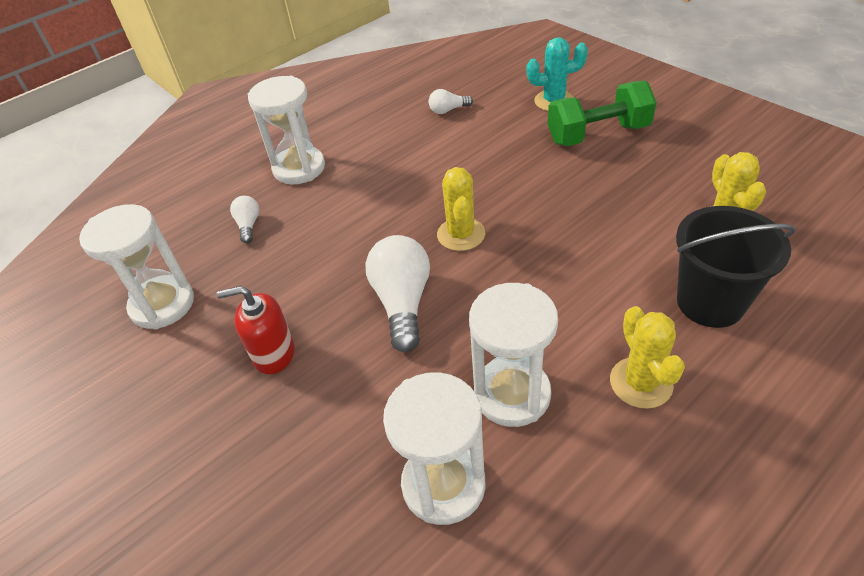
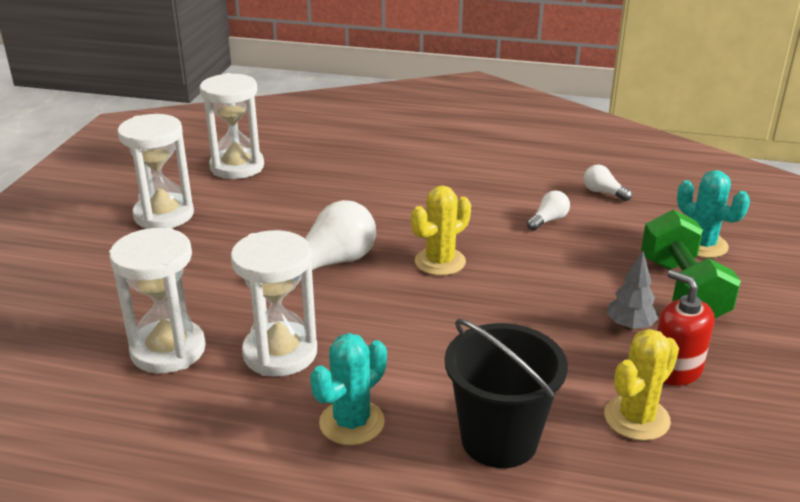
camera: 50 degrees right, 15 degrees down
red soap dispenser [217,286,295,374] -> red soap dispenser moved to [657,270,715,386]
white light bulb [230,196,259,243] -> white light bulb moved to [527,190,570,231]
white hourglass [248,76,325,185] -> white hourglass moved to [117,114,194,229]
green dumbbell [548,81,657,146] -> green dumbbell turned 45 degrees clockwise [641,209,741,318]
yellow cactus [610,306,685,409] -> turquoise cactus [310,333,387,445]
none -> grey tree [607,251,658,330]

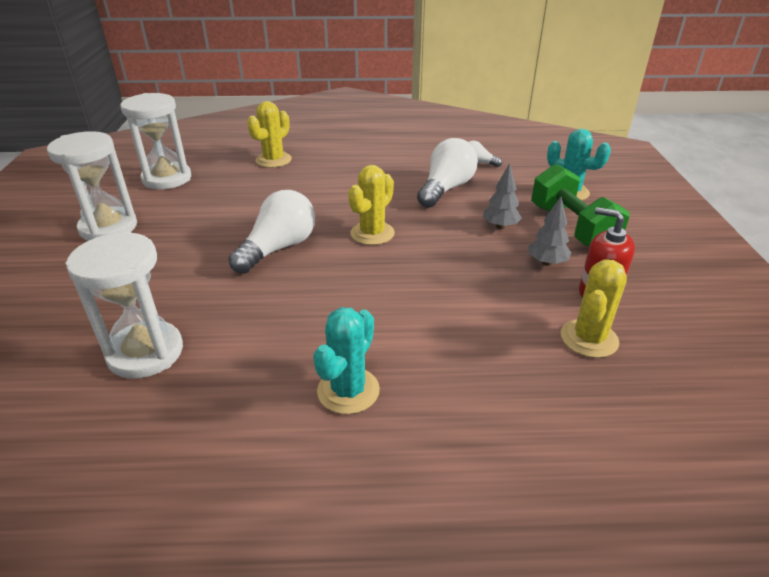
camera: 15 degrees left, 5 degrees up
white hourglass [231,230,317,376] -> none
black bucket [445,319,568,468] -> none
white light bulb [527,190,570,231] -> white light bulb [417,138,478,208], size x1.97
none -> yellow cactus [247,101,292,168]
none -> grey tree [483,163,522,229]

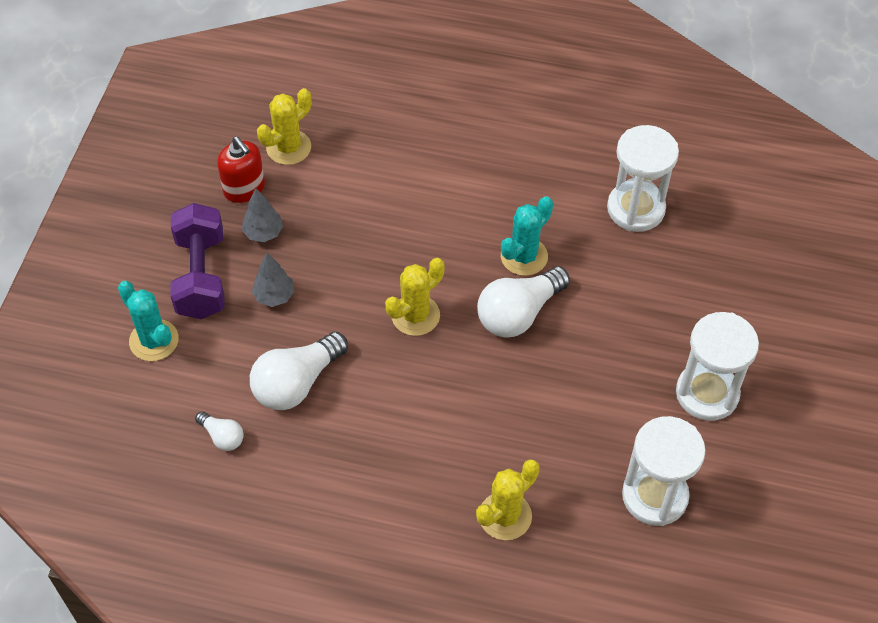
camera: 165 degrees left, 20 degrees up
turquoise cactus [313,307,380,414] -> turquoise cactus moved to [501,196,553,276]
green dumbbell [531,164,630,247] -> purple dumbbell [170,203,225,319]

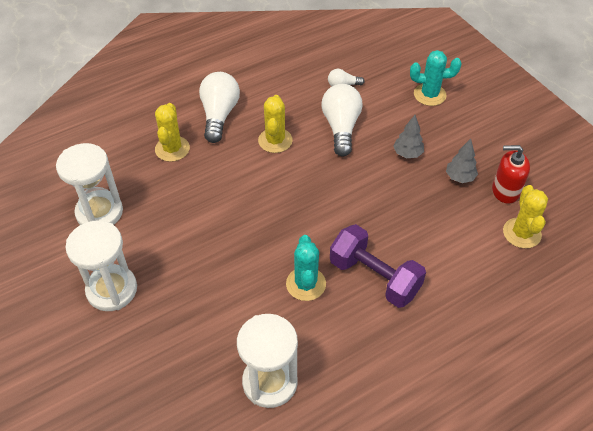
camera: 135 degrees right, 5 degrees down
purple dumbbell [170,203,225,319] -> purple dumbbell moved to [330,224,426,308]
yellow cactus [385,258,445,336] -> yellow cactus moved to [258,95,293,153]
white light bulb [477,266,570,337] -> white light bulb moved to [199,72,240,143]

